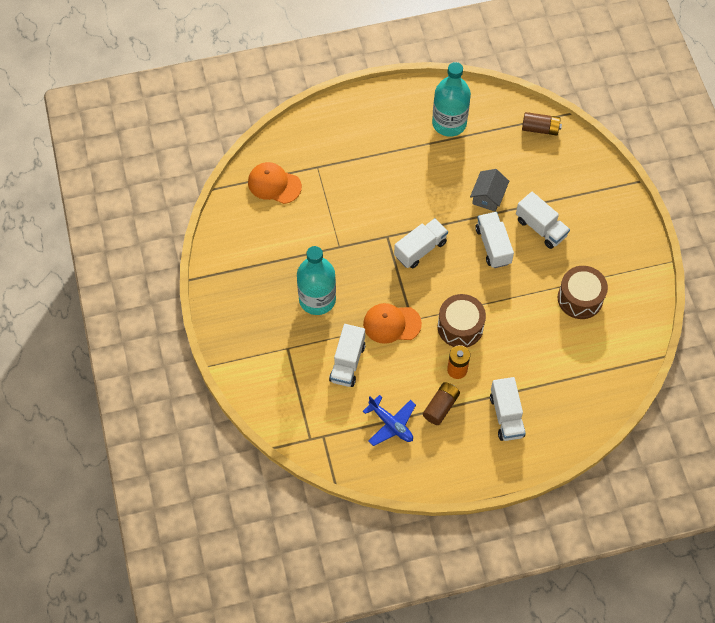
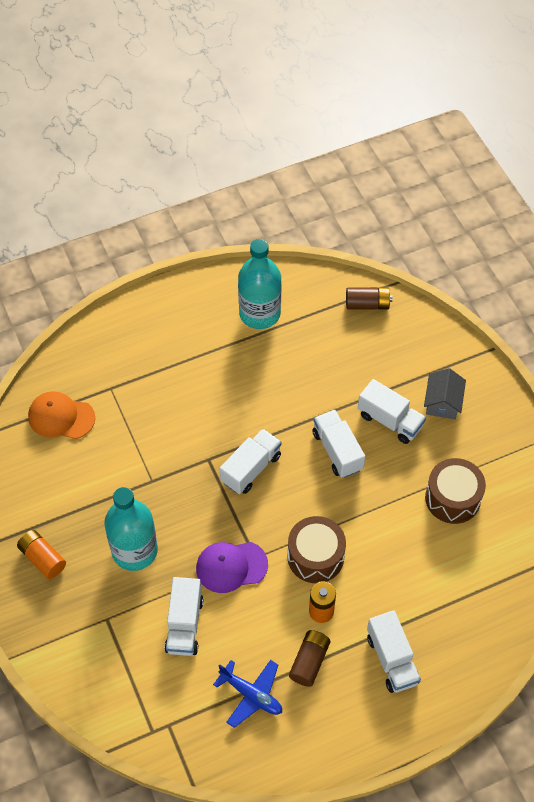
camera: 10 degrees left, 5 degrees down
orange cap [363,303,422,344] -> purple cap [196,542,268,593]
grey house [470,169,509,212] -> grey house moved to [424,368,466,419]
none -> orange battery [17,530,66,579]

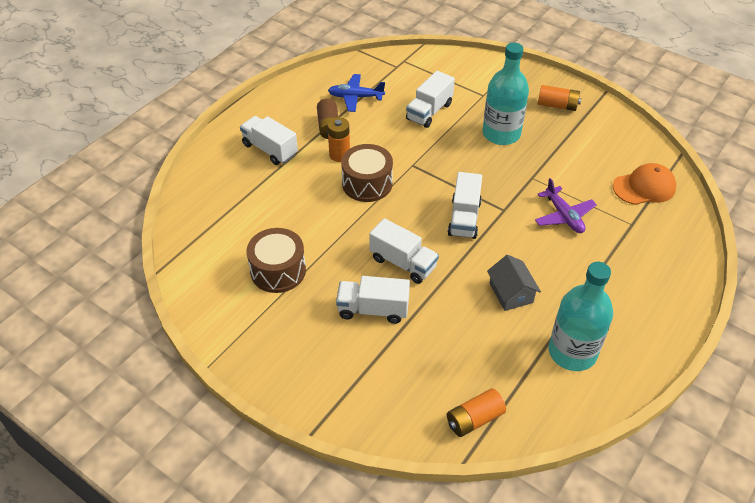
camera: 150 degrees right, 10 degrees down
white truck [165,577,203,656] -> white truck turned 120 degrees counterclockwise [406,71,455,128]
purple cap [196,542,268,593] -> none
brown battery [346,287,392,310] -> orange battery [447,388,506,437]
grey house [424,368,466,419] -> grey house moved to [487,255,541,311]
none -> purple plane [535,178,597,233]

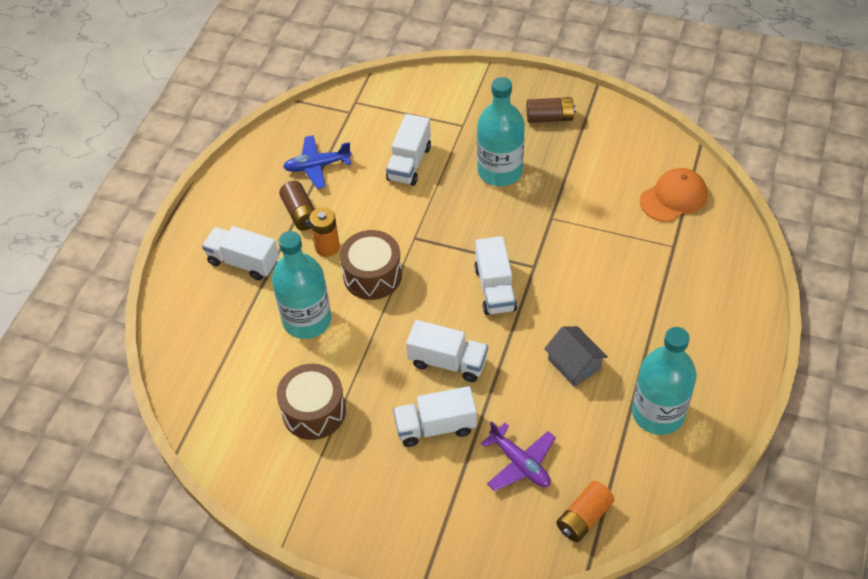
camera: 15 degrees left, 5 degrees up
purple plane [535,178,597,233] -> purple plane moved to [481,421,556,491]
orange battery [538,85,581,111] -> brown battery [526,97,576,123]
none -> turquoise bottle [272,231,331,339]

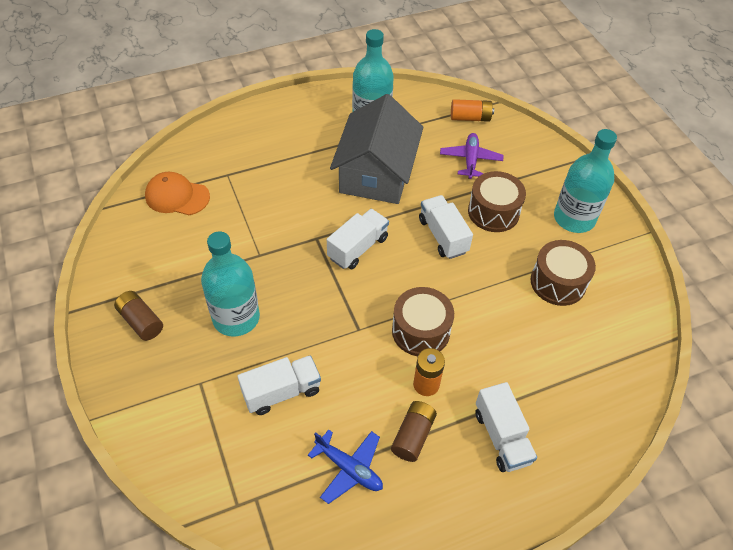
camera: 135 degrees left, 0 degrees up
turquoise bottle [272,231,331,339] -> turquoise bottle moved to [554,129,617,233]
white truck [393,386,477,447] -> brown drum [468,171,526,232]
grey house [544,326,608,387] -> grey house [330,94,423,204], size x2.16

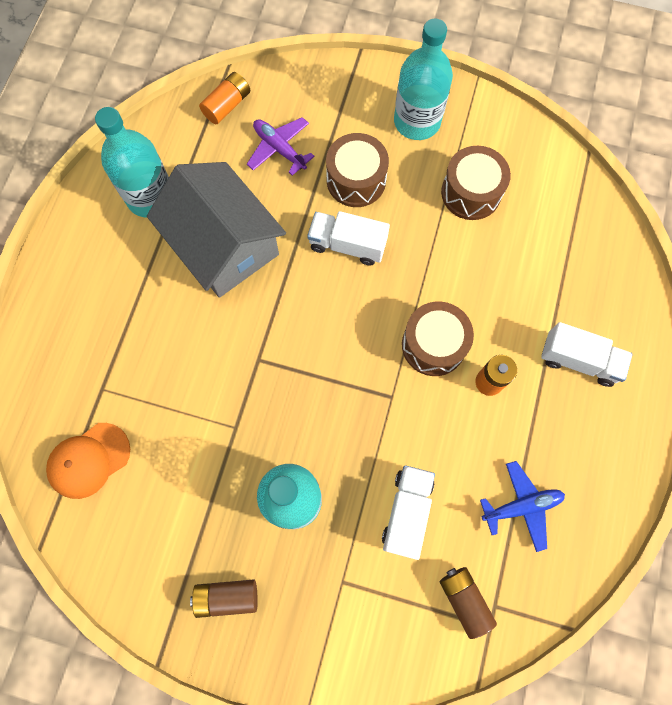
camera: 50 degrees left, 20 degrees up
white truck [327,209,389,269] -> none
brown battery [391,401,437,462] -> brown battery moved to [440,567,497,639]

